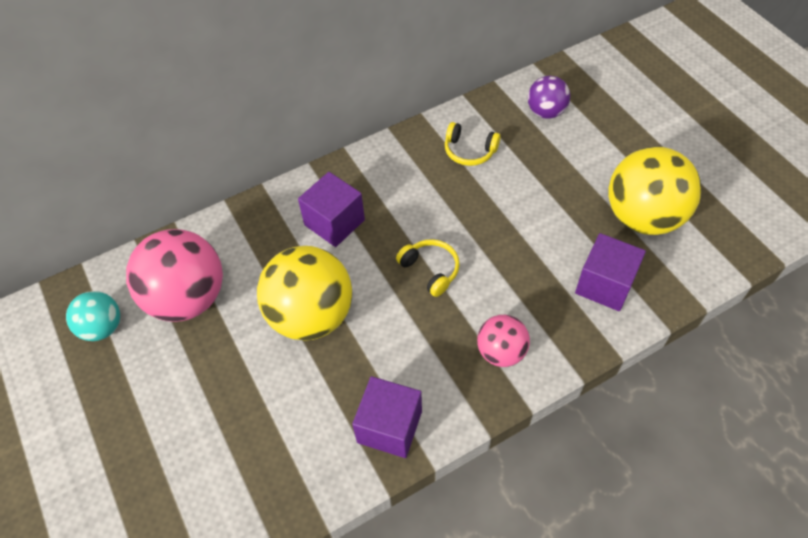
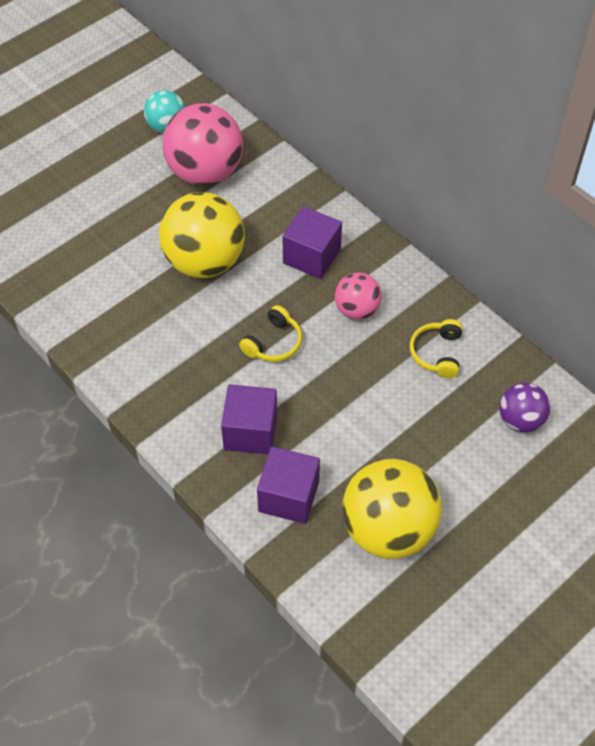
camera: 75 degrees right, 0 degrees up
purple cube [352,376,422,458] -> purple cube moved to [221,384,277,454]
pink ball [477,315,530,367] -> pink ball moved to [335,272,382,320]

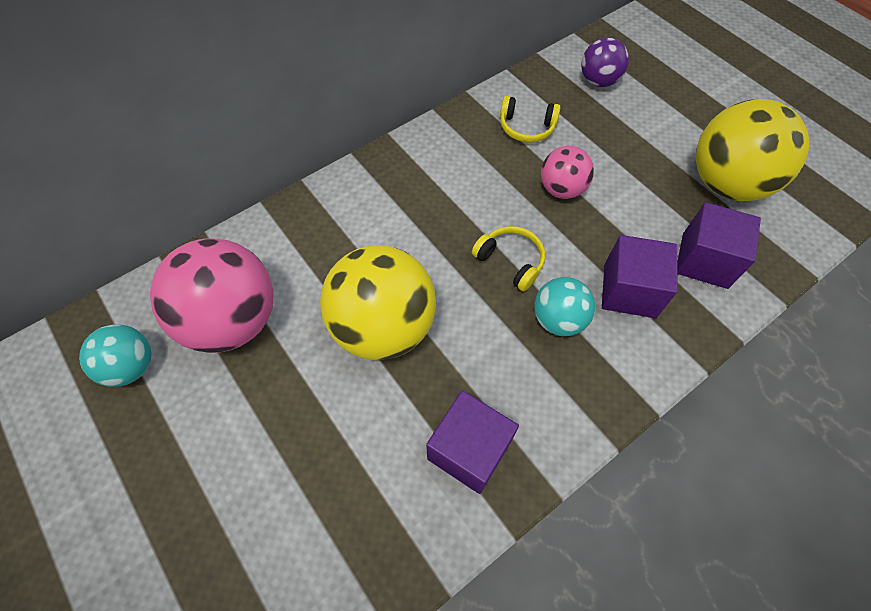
camera: 85 degrees left, 5 degrees up
purple cube [282,206,342,279] -> purple cube moved to [426,390,519,494]
pink ball [335,272,382,320] -> pink ball moved to [541,146,594,199]
none -> turquoise ball [534,277,595,336]

